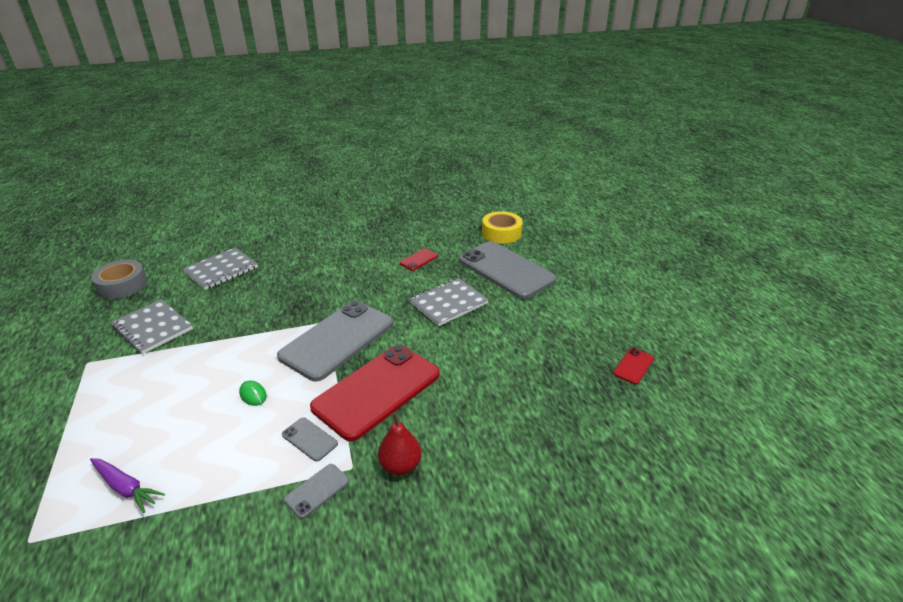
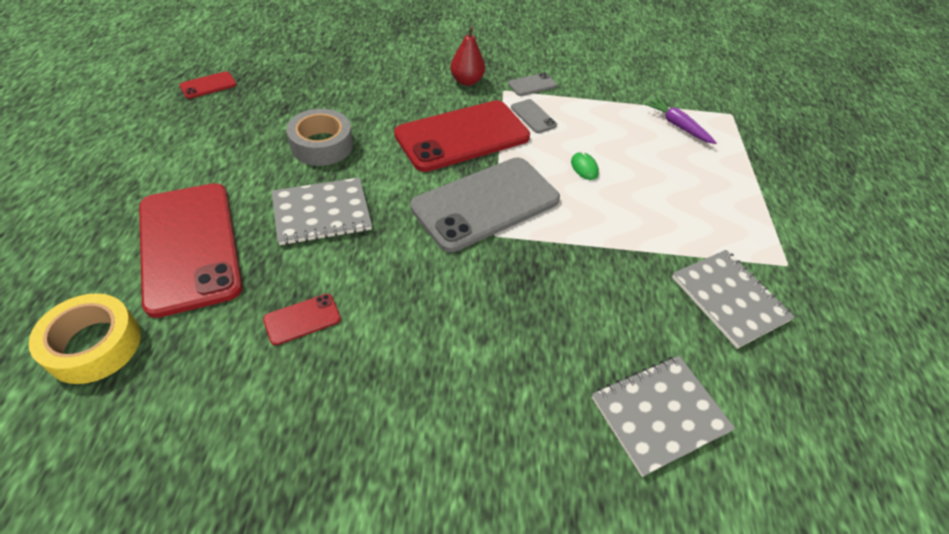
camera: 165 degrees left, 15 degrees up
grey tape [91,260,147,299] -> grey tape moved to [286,109,353,166]
grey phone [459,241,556,299] -> red phone [139,183,243,318]

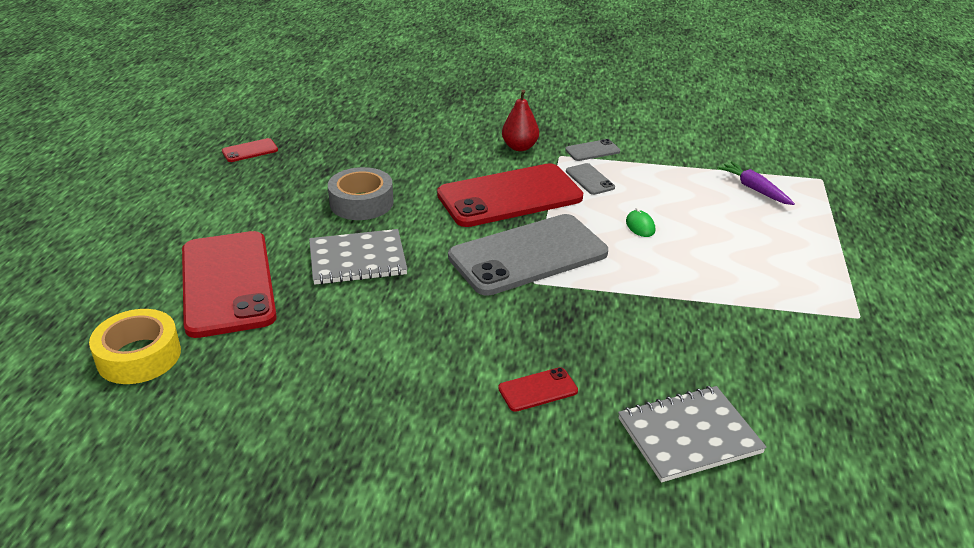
camera: 10 degrees right, 15 degrees down
red phone [263,294,341,345] -> red phone moved to [498,367,578,412]
grey notebook [672,250,795,349] -> none

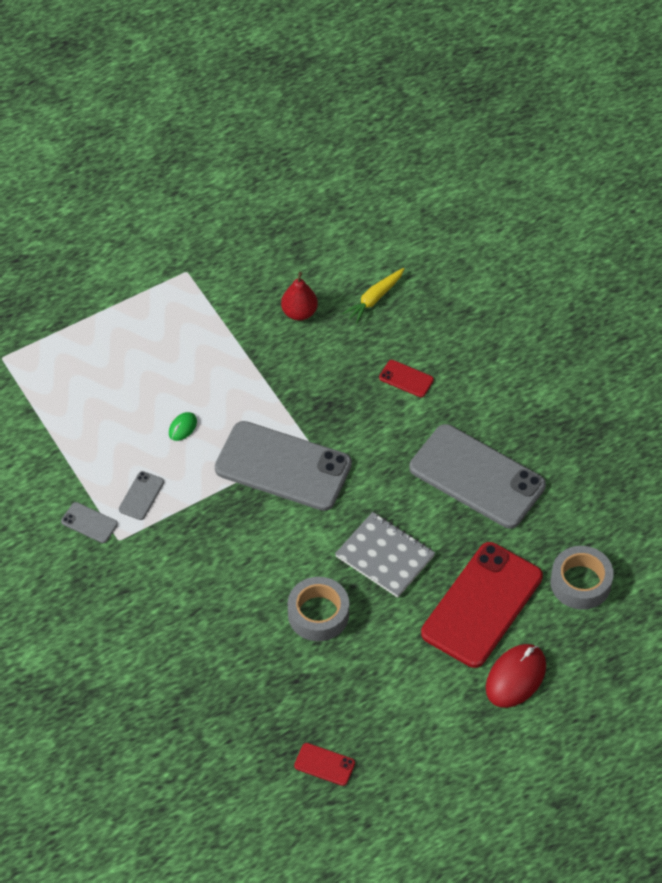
camera: 130 degrees left, 20 degrees up
yellow tape [89,309,181,384] -> grey tape [551,546,614,610]
red phone [437,163,583,227] -> none
red pear [502,90,539,151] -> red pear moved to [281,272,318,321]
grey notebook [618,386,766,482] -> yellow carrot [342,268,404,324]
purple carrot [717,161,795,205] -> none
none -> grey phone [410,424,546,528]
none -> red mouse [486,644,546,708]

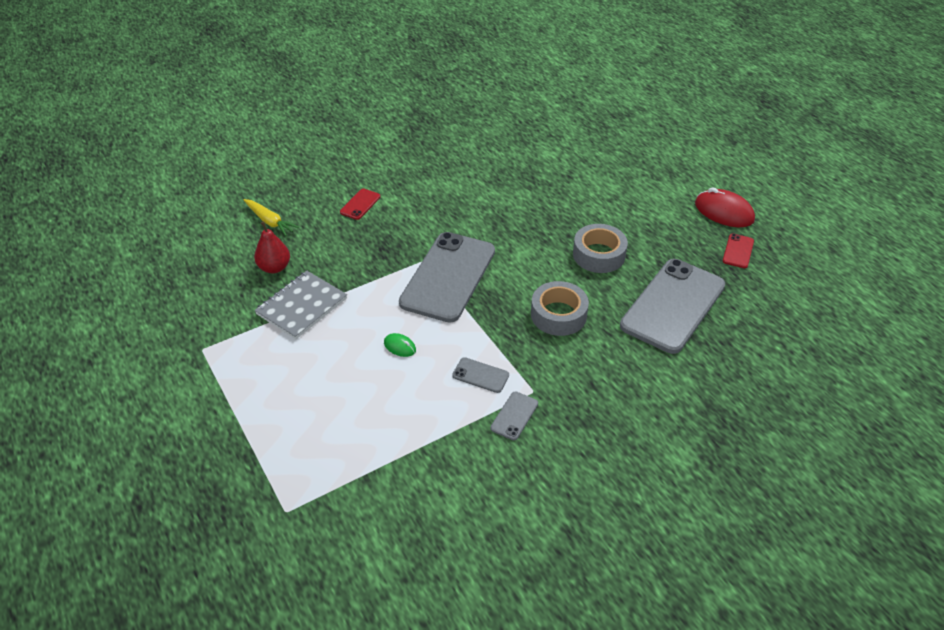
camera: 90 degrees left, 10 degrees down
grey notebook [335,512,435,598] -> grey notebook moved to [254,271,347,339]
grey phone [410,424,546,528] -> grey phone moved to [620,259,725,354]
red phone [421,542,543,668] -> none
red mouse [486,644,546,708] -> red mouse moved to [695,187,755,227]
grey tape [551,546,614,610] -> grey tape moved to [531,281,589,336]

